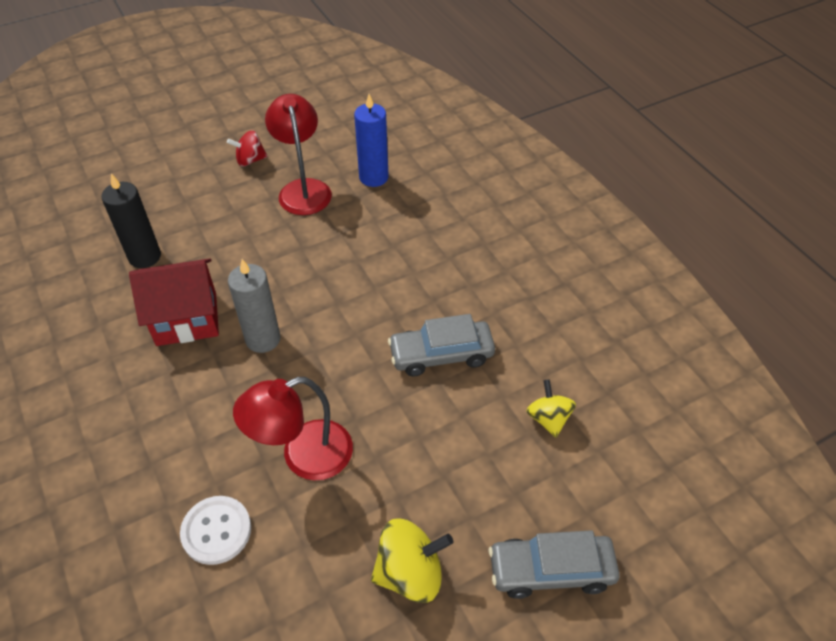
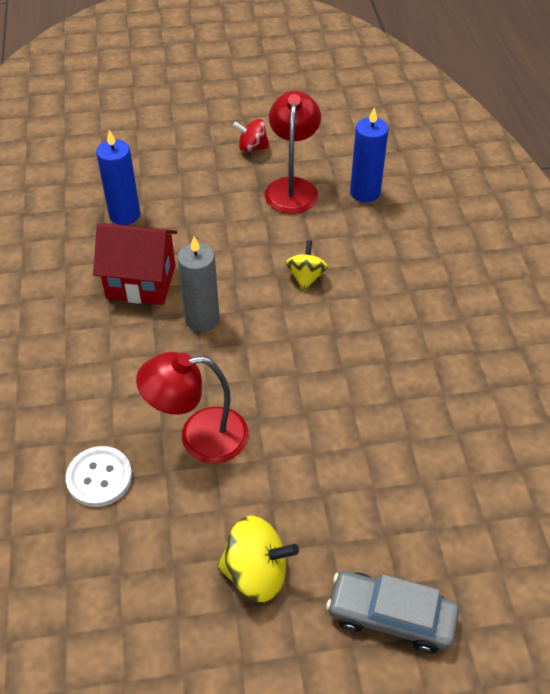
camera: 20 degrees right, 0 degrees up
black candle [101,174,161,268] -> blue candle [96,130,140,225]
grey car [388,314,495,376] -> none
yellow spinning top [526,379,576,437] -> yellow spinning top moved to [285,240,328,291]

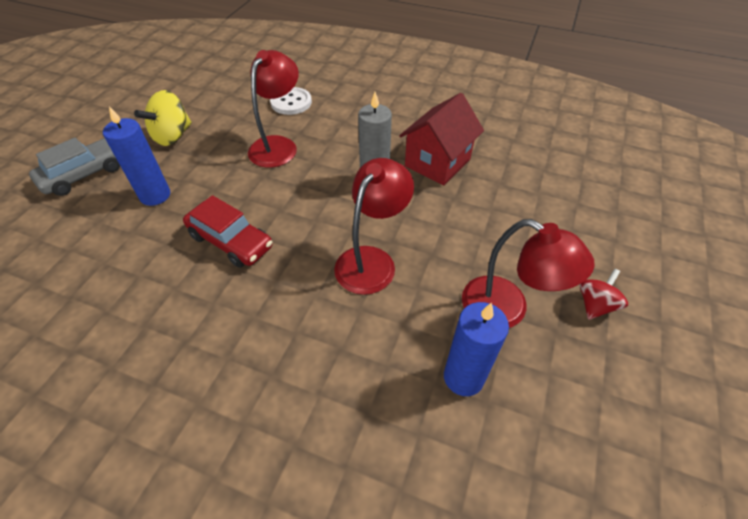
camera: 120 degrees right, 0 degrees up
blue candle [96,130,140,225] -> blue candle moved to [103,106,170,206]
yellow spinning top [285,240,328,291] -> red lamp [334,158,414,295]
none -> red car [183,195,272,268]

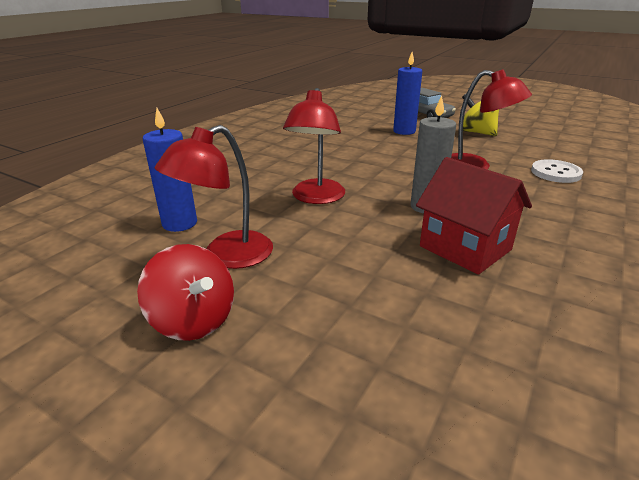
camera: 100 degrees right, 20 degrees down
red car [183,195,272,268] -> none
red lamp [334,158,414,295] -> red lamp turned 60 degrees clockwise [283,88,345,204]
red spinning top [580,269,628,320] -> red spinning top [137,244,234,341], size x1.52

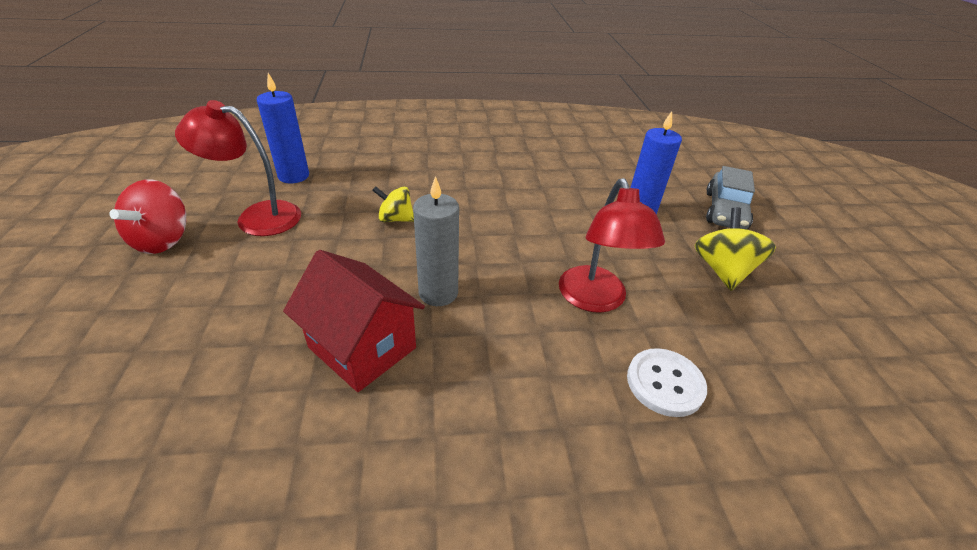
camera: 50 degrees right, 10 degrees up
red lamp [283,88,345,204] -> yellow spinning top [372,186,414,222]
red house [416,157,532,275] -> red house turned 60 degrees counterclockwise [283,250,425,392]

